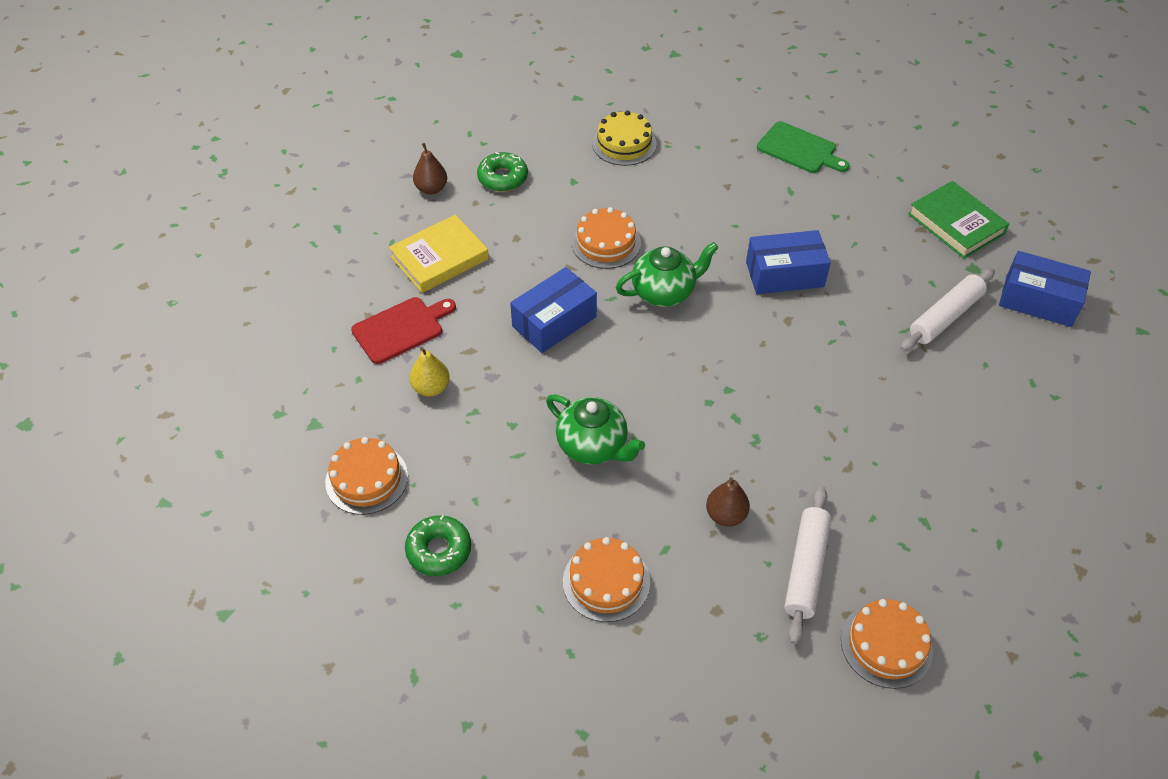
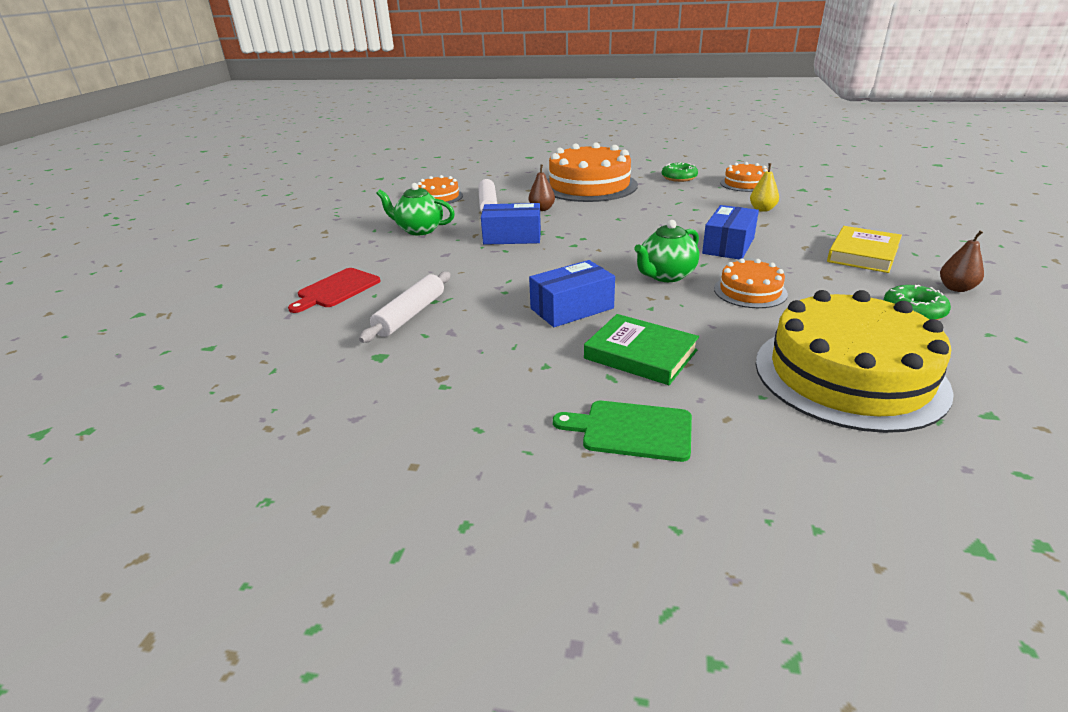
camera: 160 degrees right, 20 degrees down
red cutting board [351,297,456,364] -> red cutting board moved to [288,268,380,313]
green teapot [546,394,645,465] -> green teapot moved to [376,183,455,235]
orange cake [563,537,650,622] -> orange cake [547,142,638,202], size x2.02
yellow cake [592,110,657,166] -> yellow cake [756,290,954,433], size x2.02
green book [908,181,1009,258] -> green book moved to [584,314,699,385]
blue box [999,251,1091,327] -> blue box moved to [481,203,541,245]

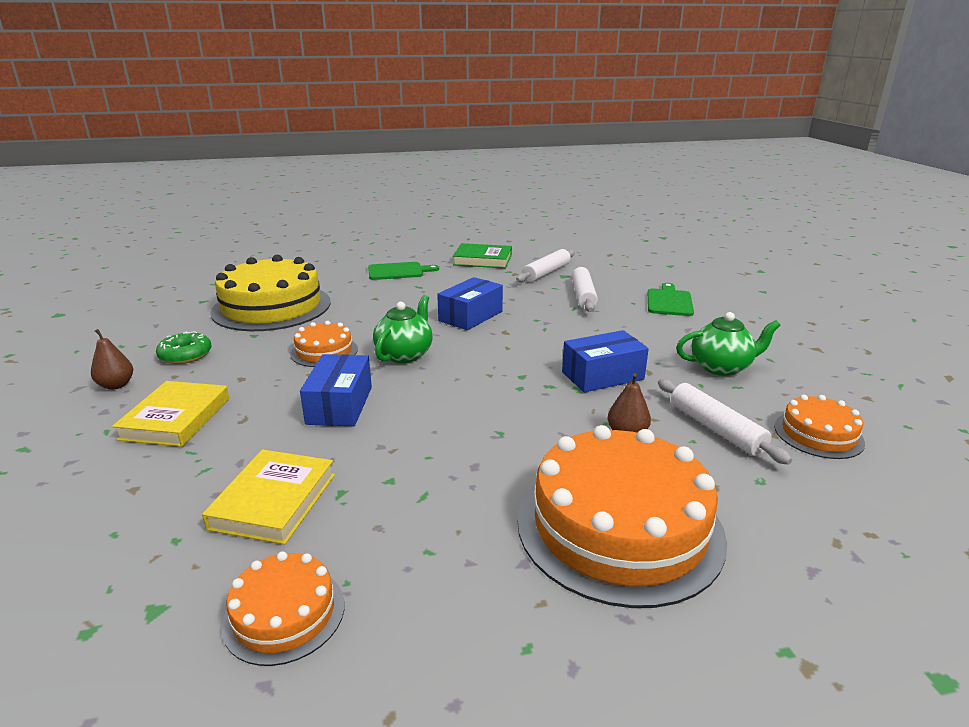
camera: 155 degrees right, 5 degrees down
red cutting board [288,268,380,313] -> green cutting board [648,283,694,316]
green book [584,314,699,385] -> green book moved to [453,243,512,268]
green donut [662,162,698,182] -> none
yellow pear [750,163,779,212] -> yellow book [202,449,335,545]
none -> white rolling pin [516,249,575,282]

